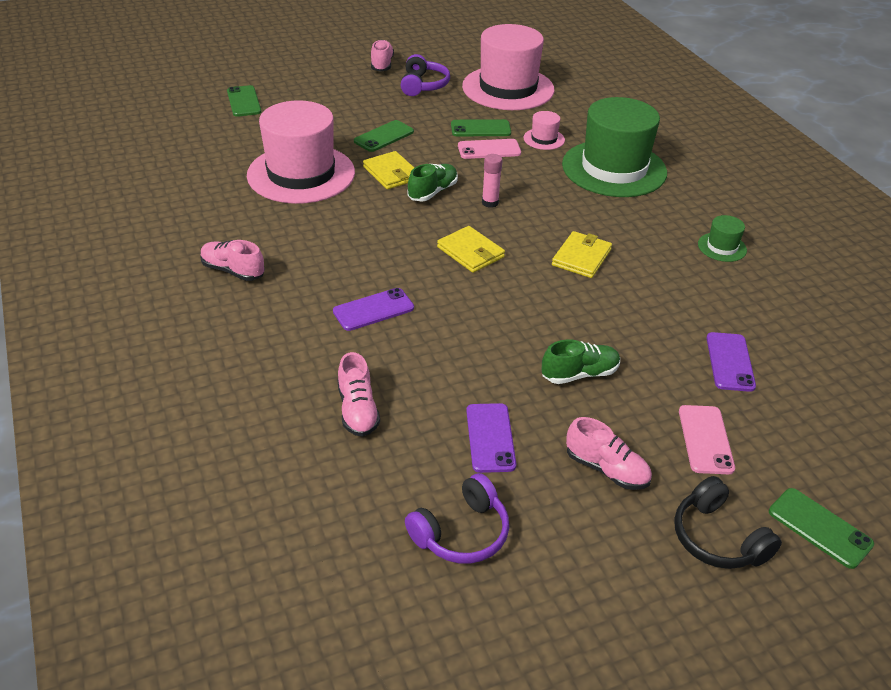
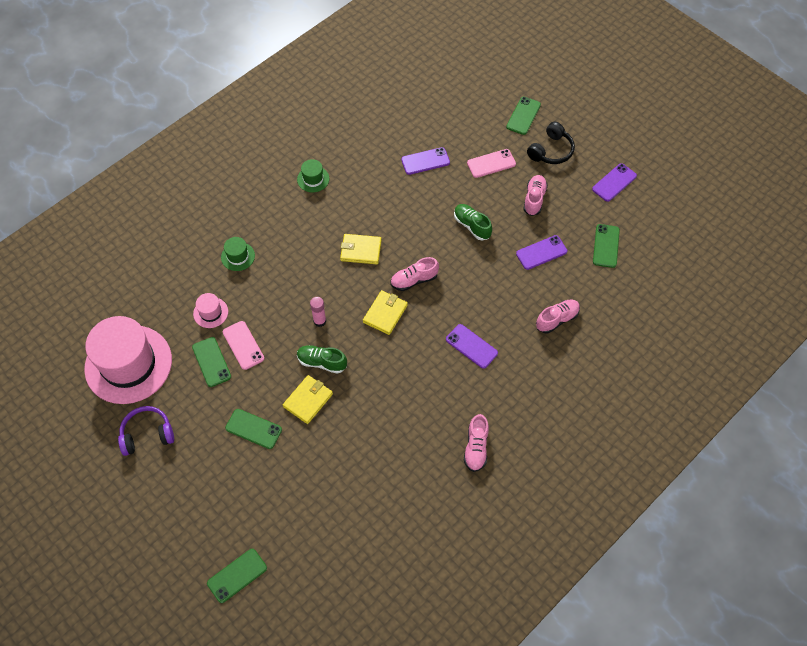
camera: 110 degrees left, 20 degrees up
pink hat [247,100,355,204] -> none
pink shoe [371,39,394,72] -> pink shoe moved to [390,257,439,291]
purple headphones [405,473,509,564] -> green phone [593,224,620,268]
green hat [562,97,667,197] -> green hat [221,237,255,271], size x0.41
none -> purple phone [592,163,637,202]

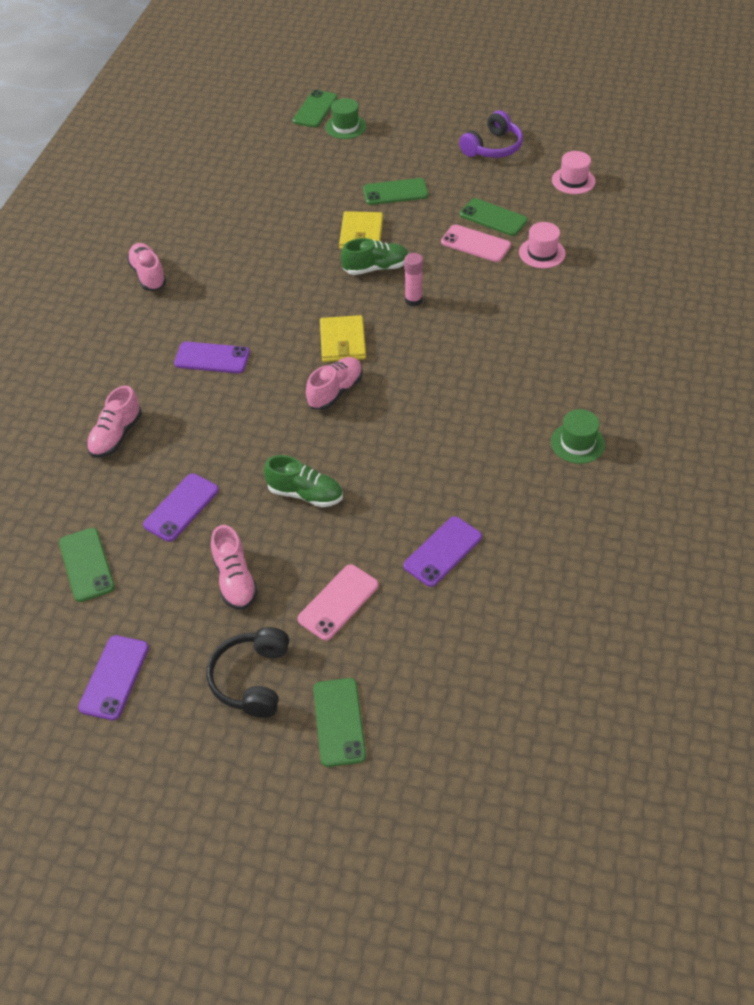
camera: 150 degrees right, 10 degrees down
pink hat [84,316,172,404] -> pink hat [552,151,596,194], size x0.41
green hat [221,237,255,271] -> green hat moved to [325,98,366,139]
yellow wallet [340,234,382,264] -> none

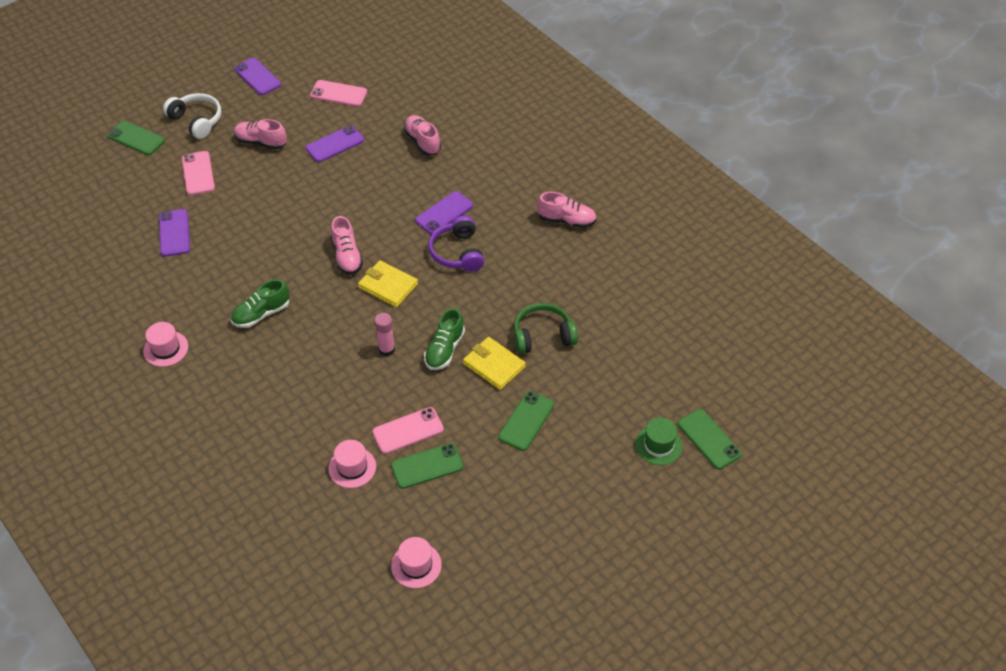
camera: 125 degrees right, 0 degrees up
green phone [59,528,115,602] -> pink phone [310,80,367,106]
purple phone [143,473,219,542] -> purple phone turned 75 degrees clockwise [306,125,364,162]
black headphones [206,627,289,718] -> white headphones [163,93,221,139]
green shoe [263,455,343,507] -> green shoe moved to [231,279,290,328]
purple headphones [459,110,523,158] -> purple headphones moved to [428,216,484,272]
green hat [551,409,605,464] -> pink hat [143,322,188,367]
none -> green headphones [514,303,578,354]

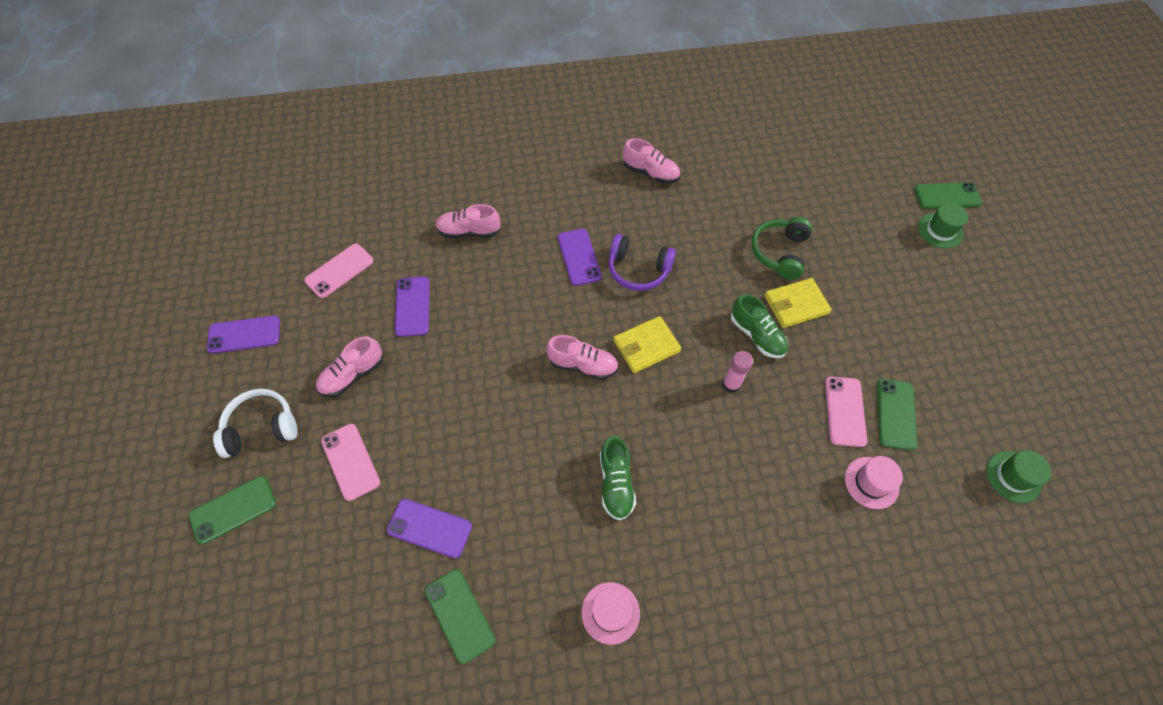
camera: 60 degrees left, 10 degrees up
pink phone [182,151,215,195] -> pink phone turned 45 degrees clockwise [321,424,380,501]
pink hat [391,537,442,588] -> green hat [986,450,1051,503]
green phone [498,391,554,451] -> green phone moved to [425,569,495,664]
pink shoe [537,192,597,228] -> pink shoe turned 75 degrees clockwise [623,138,680,184]

